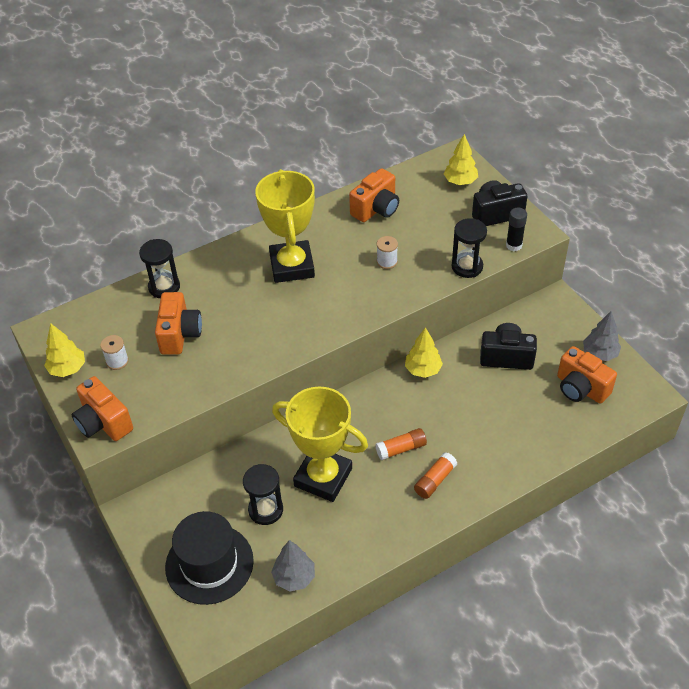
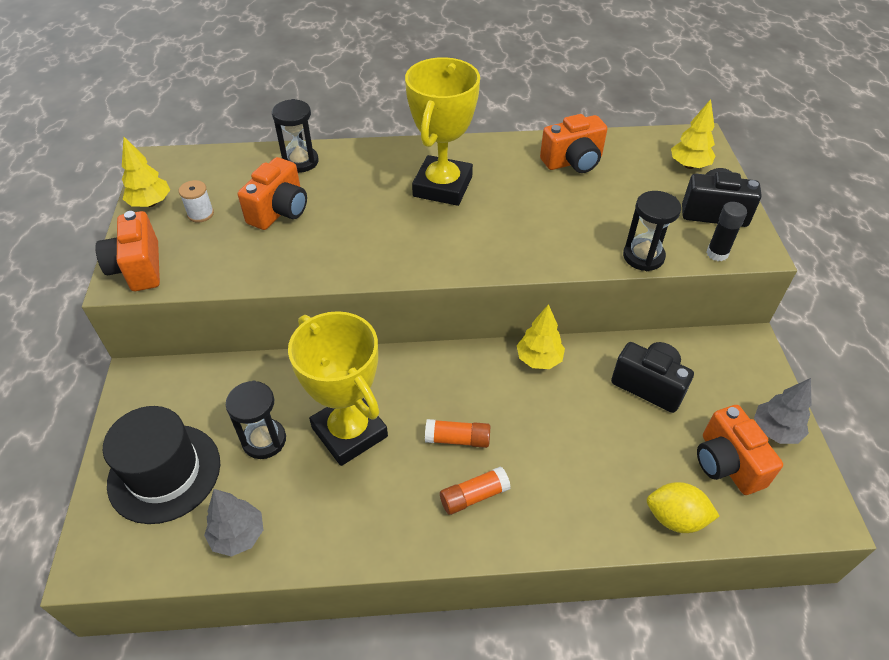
camera: 25 degrees right, 0 degrees up
white spool [377,236,398,269] -> none
none -> yellow lemon [647,482,719,533]

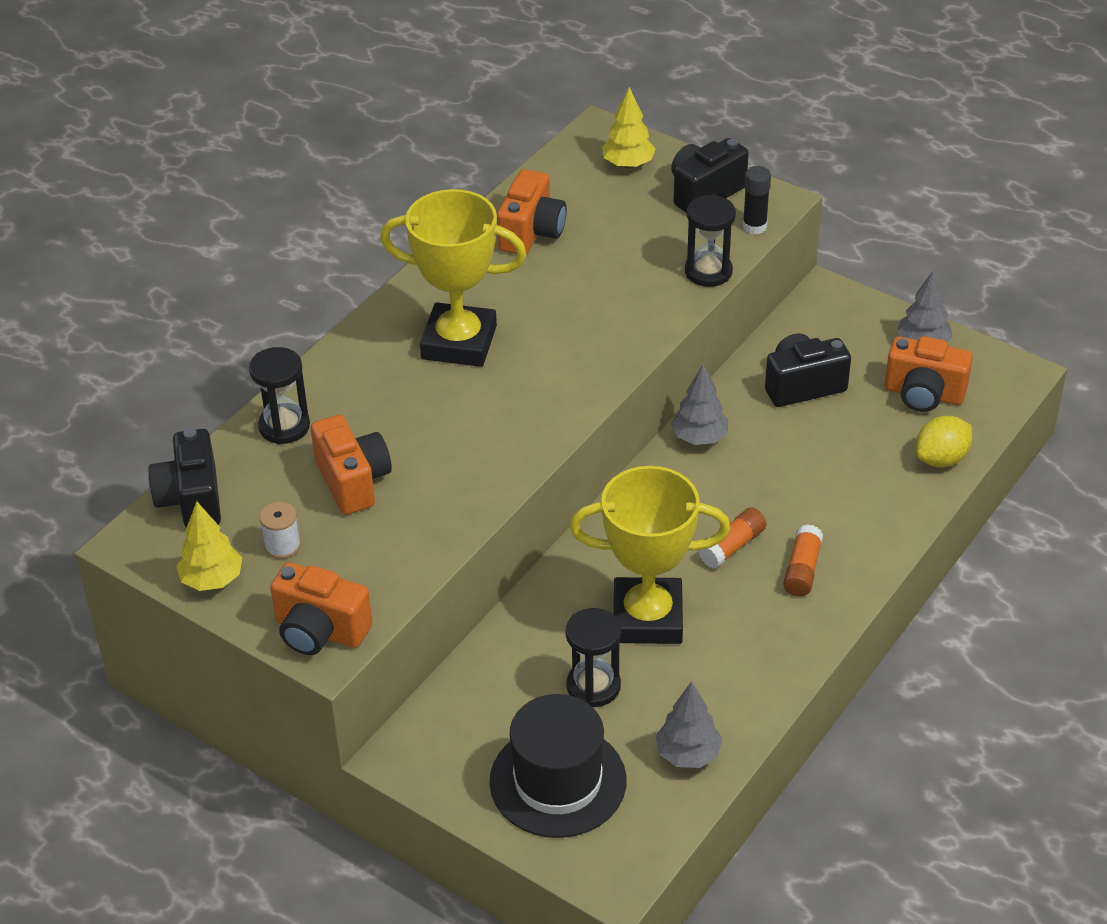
camera: 50 degrees left, 5 degrees down
yellow trophy [405,57,480,206] -> yellow trophy turned 45 degrees counterclockwise [380,189,527,367]
yellow tree [517,304,565,369] -> grey tree [671,364,728,445]
none -> black camera [148,428,221,528]

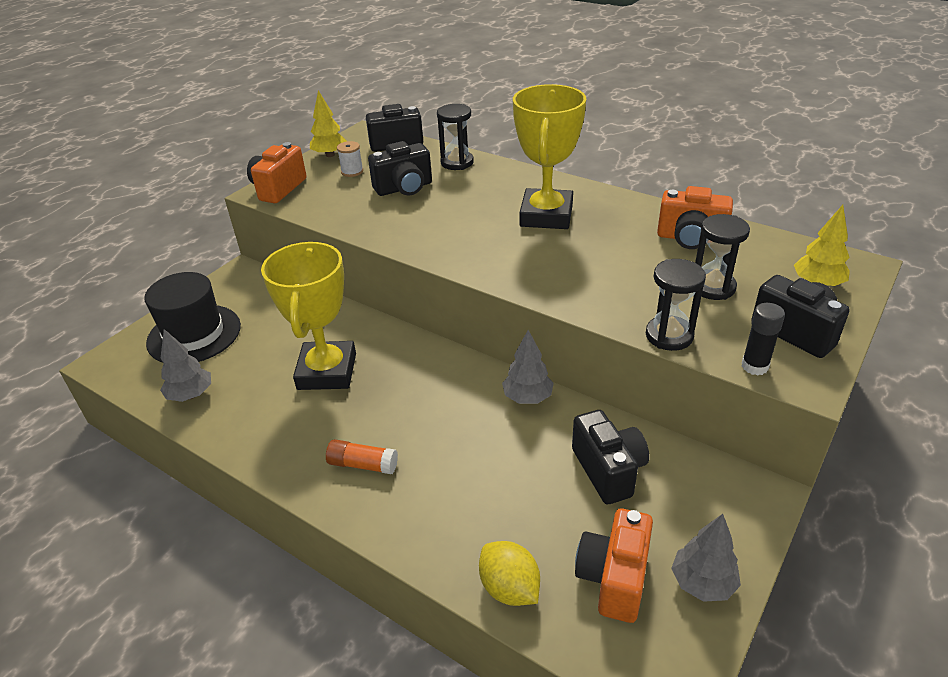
camera: 90 degrees right, 5 degrees down
orange camera [311,415,392,515] -> black camera [368,141,432,196]
black hourglass [565,608,621,707] -> black hourglass moved to [695,214,750,300]
orange glue stick [698,507,767,569] -> none

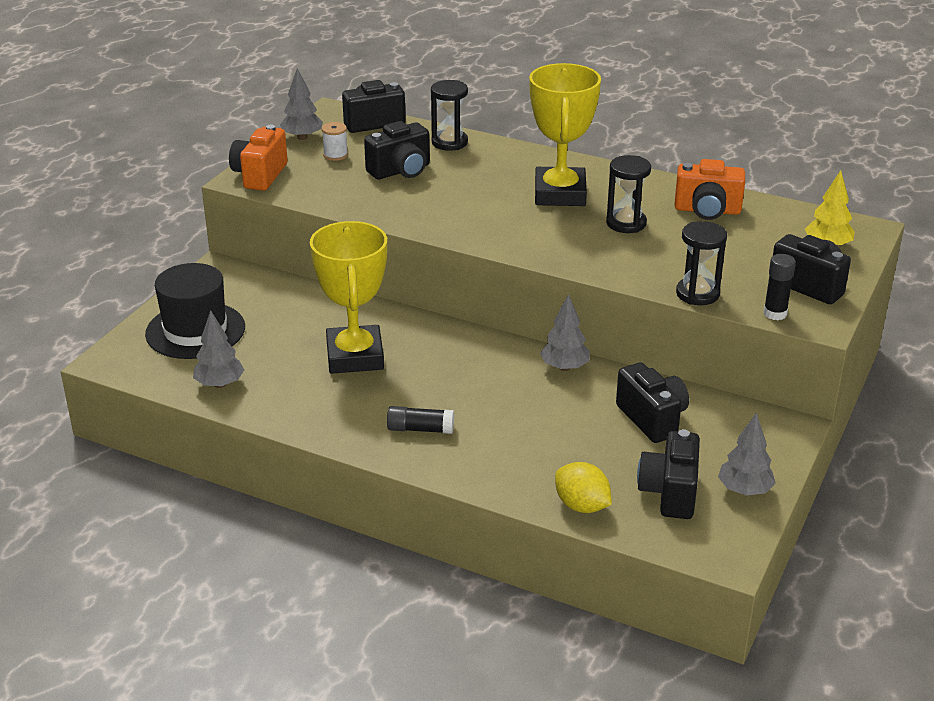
camera: 10 degrees left, 5 degrees down
yellow tree [310,90,347,157] -> grey tree [280,68,323,140]
orange glue stick [326,439,398,474] -> black glue stick [387,406,454,434]
orange camera [575,508,653,623] -> black camera [637,429,700,519]
black hourglass [695,214,750,300] -> black hourglass moved to [606,155,651,233]

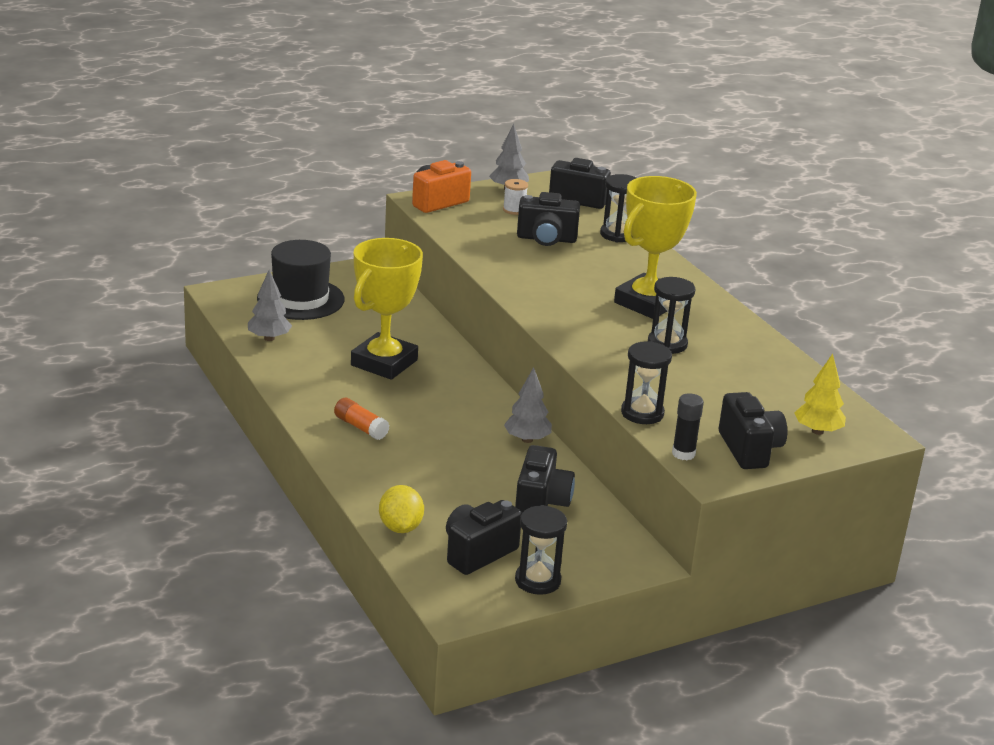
camera: 35 degrees right, 5 degrees down
black glue stick [387,406,454,434] -> orange glue stick [334,398,390,440]
orange camera [674,159,745,220] -> none
grey tree [718,413,775,496] -> black hourglass [515,505,567,595]

